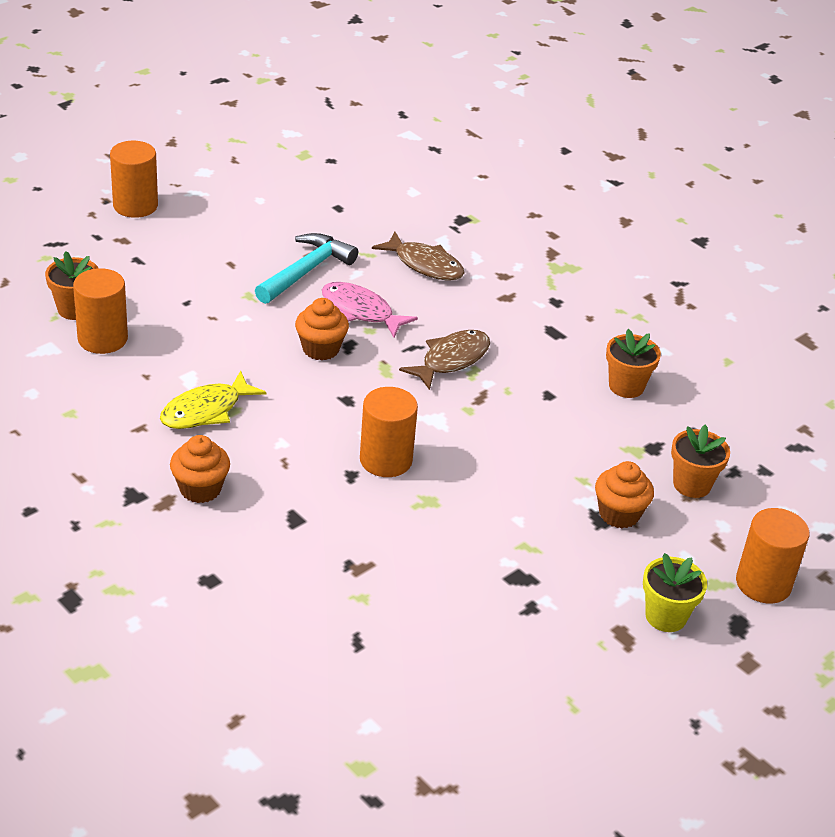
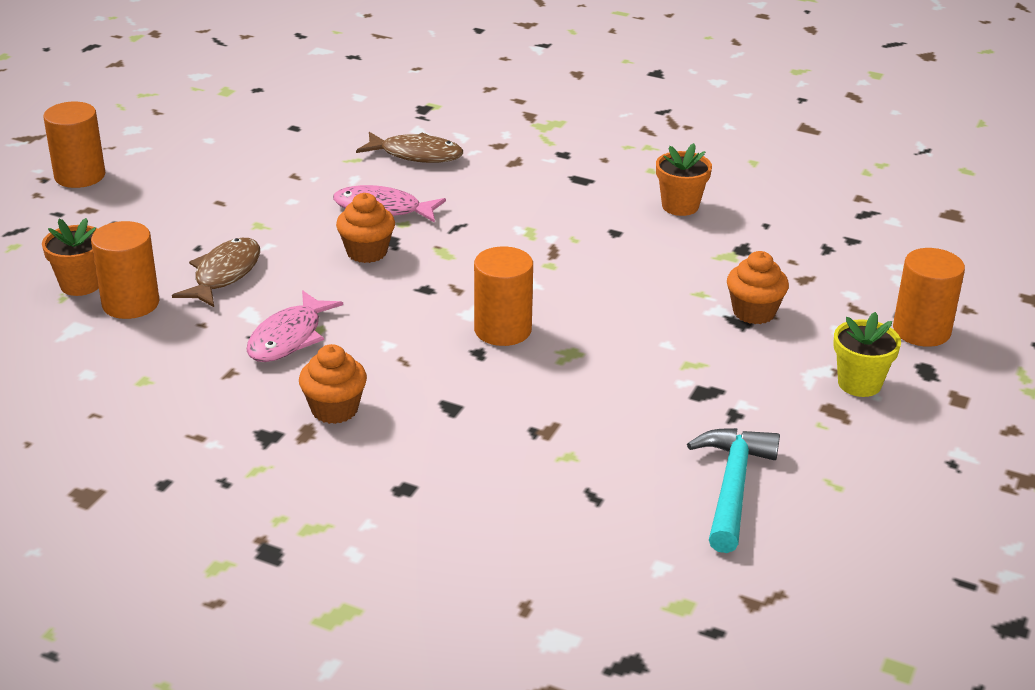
camera: 20 degrees left, 5 degrees down
yellow fish [160,370,266,429] -> pink fish [246,290,343,362]
turquoise hammer [255,233,358,304] -> turquoise hammer moved to [687,428,780,553]
brown fish [399,330,490,390] -> brown fish moved to [172,238,260,307]
orange flower pot [671,425,730,498] -> none

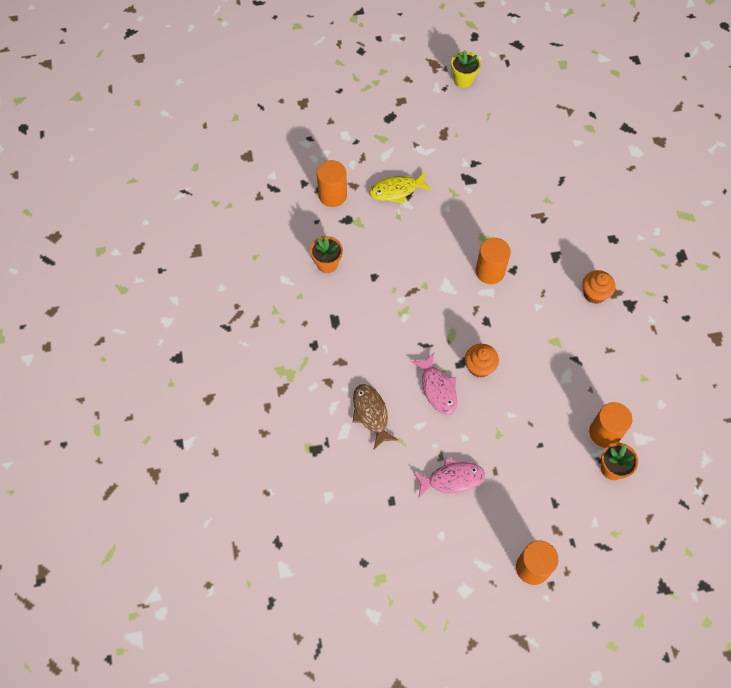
camera: 125 degrees left, 30 degrees up
brown fish [172,238,260,307] -> none
pink fish [246,290,343,362] -> pink fish moved to [413,458,485,498]
turquoise hammer [687,428,780,553] -> none
orange cupcake [727,251,789,324] -> yellow fish [369,171,432,204]
yellow flower pot [833,312,901,397] -> yellow flower pot moved to [451,51,481,88]
orange cylinder [893,248,965,347] -> orange cylinder moved to [317,160,347,207]

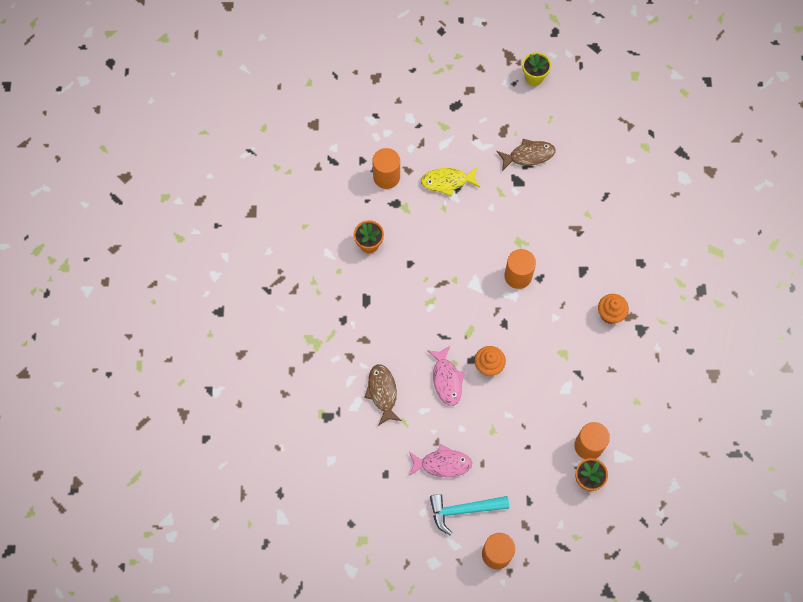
camera: 10 degrees right, 5 degrees up
none -> turquoise hammer [430,494,509,535]
none -> brown fish [497,139,555,171]

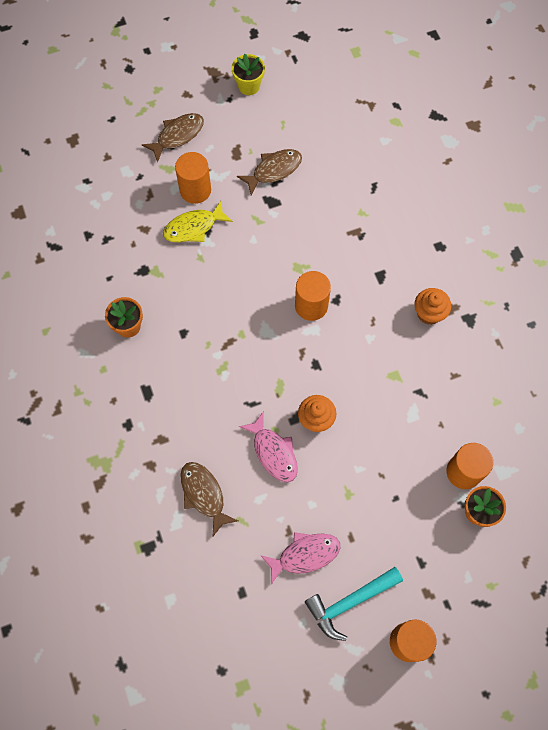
camera: 20 degrees left, 0 degrees up
orange cylinder [372,148,400,189] -> orange cylinder moved to [175,152,211,204]
none -> brown fish [142,113,204,163]

